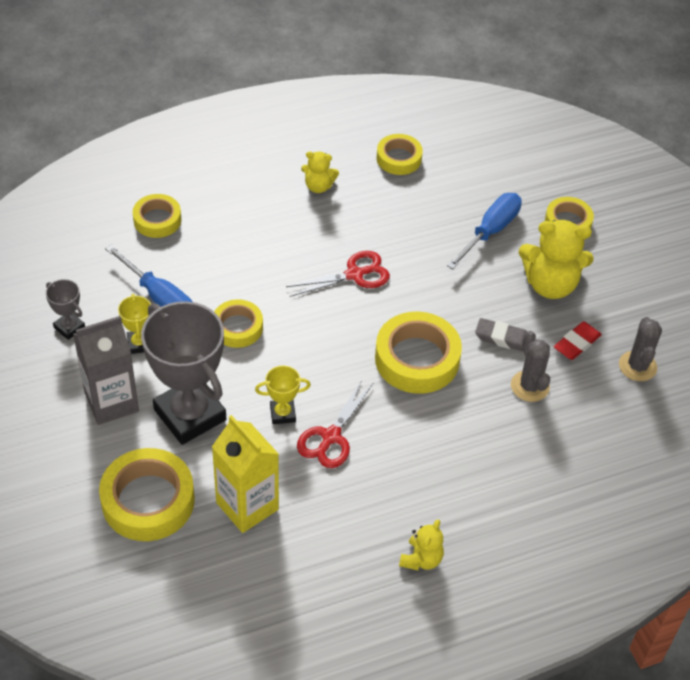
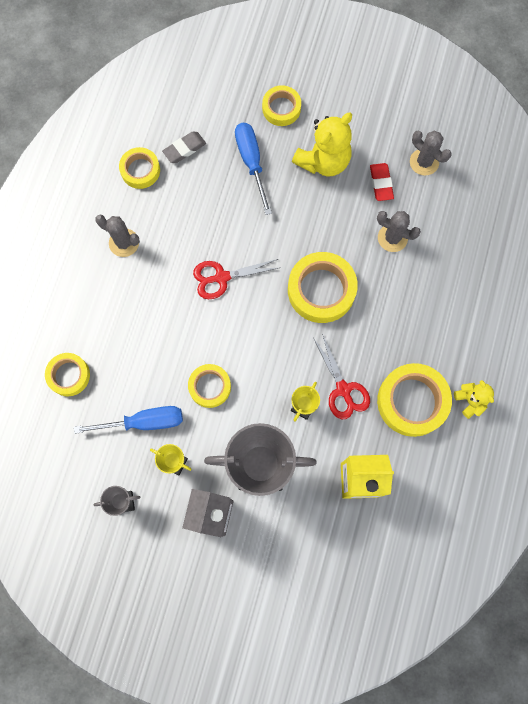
camera: 50 degrees left, 25 degrees up
yellow tape [99,448,195,541] -> yellow tape moved to [377,363,452,437]
red scissors [286,251,390,297] -> red scissors turned 120 degrees counterclockwise [193,259,278,299]
yellow teddy bear [301,151,339,193] -> grey cactus [95,215,140,257]
grey eraser [475,318,527,352] -> grey eraser moved to [162,131,206,163]

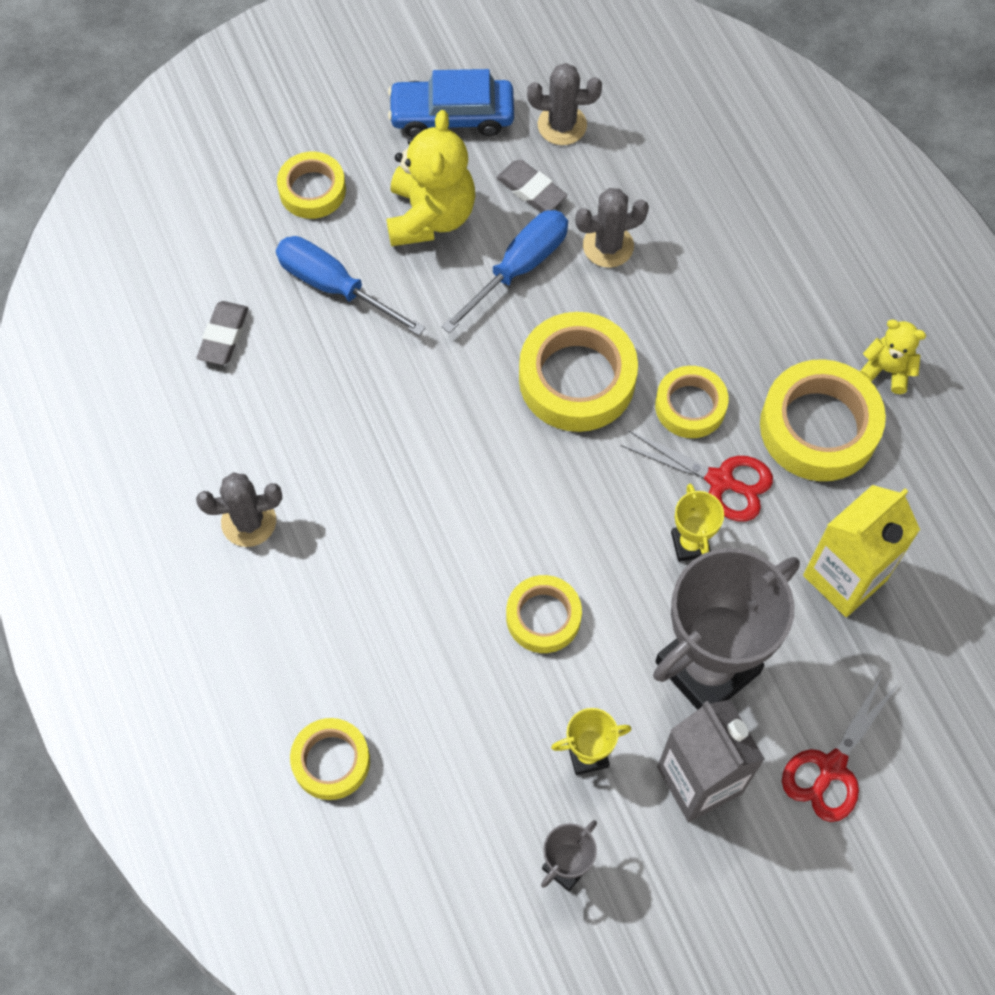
camera: 40 degrees left, 10 degrees down
blue screwdriver [74,406,183,434] -> blue screwdriver moved to [441,210,568,333]
yellow tape [119,147,160,189] -> yellow tape moved to [655,366,729,438]
red scissors [193,259,278,299] -> red scissors moved to [782,673,899,822]
red eraser [370,163,394,201] -> grey eraser [496,160,567,213]
none -> blue car [388,69,514,138]

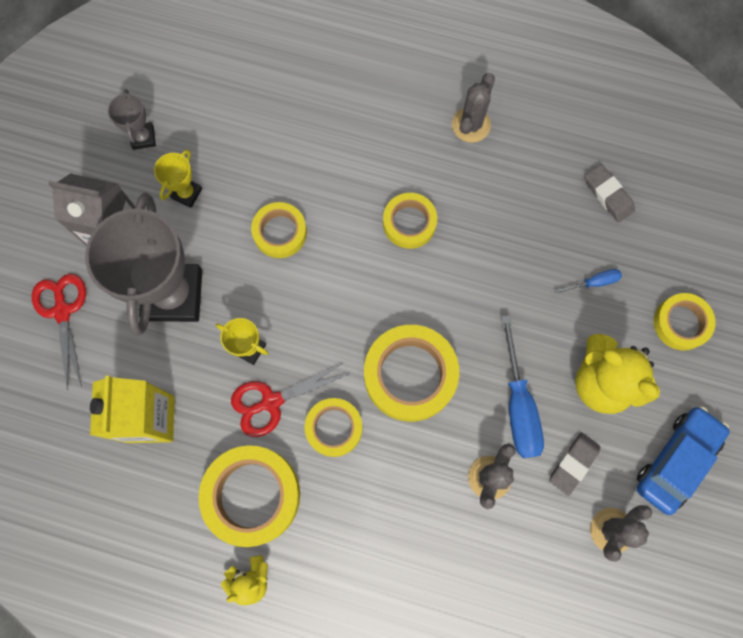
camera: 130 degrees right, 10 degrees up
blue screwdriver [276,236,426,336] -> blue screwdriver [555,269,622,294], size x0.50
yellow tape [290,718,370,800] -> yellow tape moved to [383,193,437,249]
grey eraser [496,160,567,213] -> grey eraser turned 45 degrees counterclockwise [549,433,600,496]

